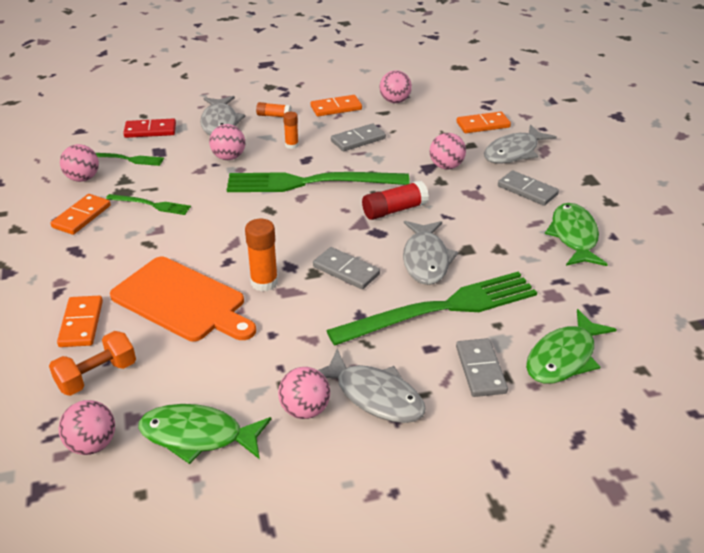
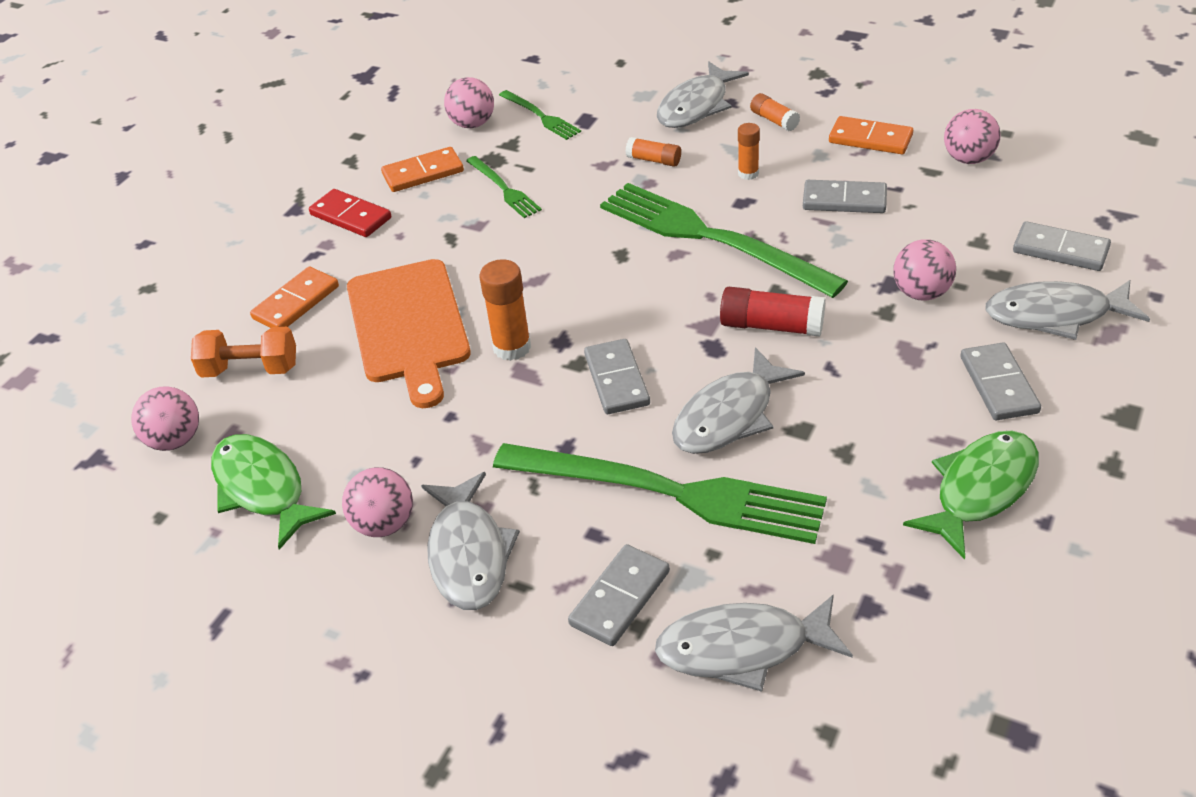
camera: 45 degrees right, 5 degrees up
red domino [123,118,176,138] -> red domino moved to [309,189,391,237]
pink ball [209,124,245,160] -> orange glue stick [625,137,681,167]
orange domino [457,112,511,133] -> grey domino [1013,221,1111,271]
green fish [526,309,617,384] -> grey fish [655,594,853,692]

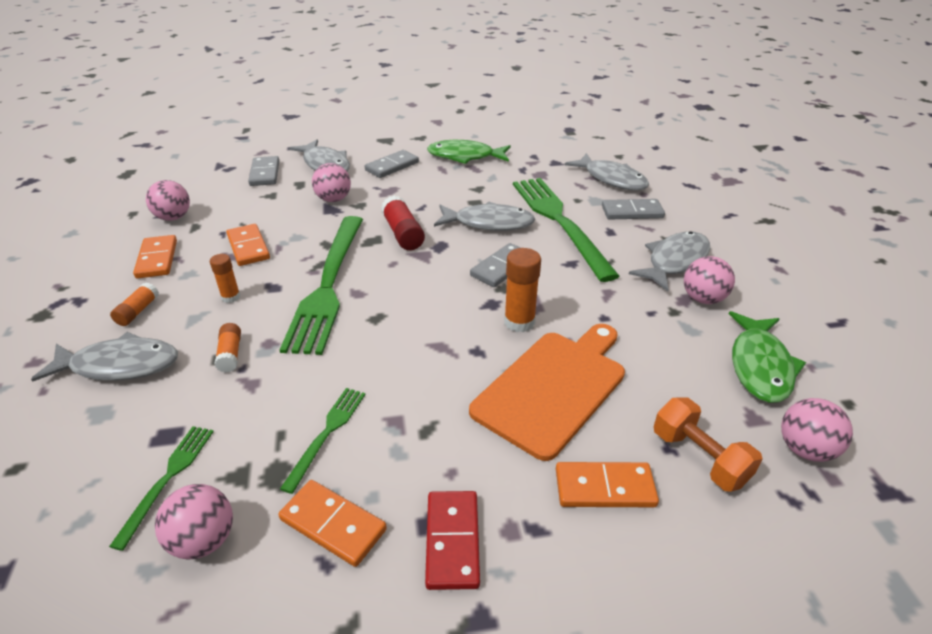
camera: 130 degrees left, 5 degrees down
grey domino [803,180,887,213] -> orange domino [226,224,270,266]

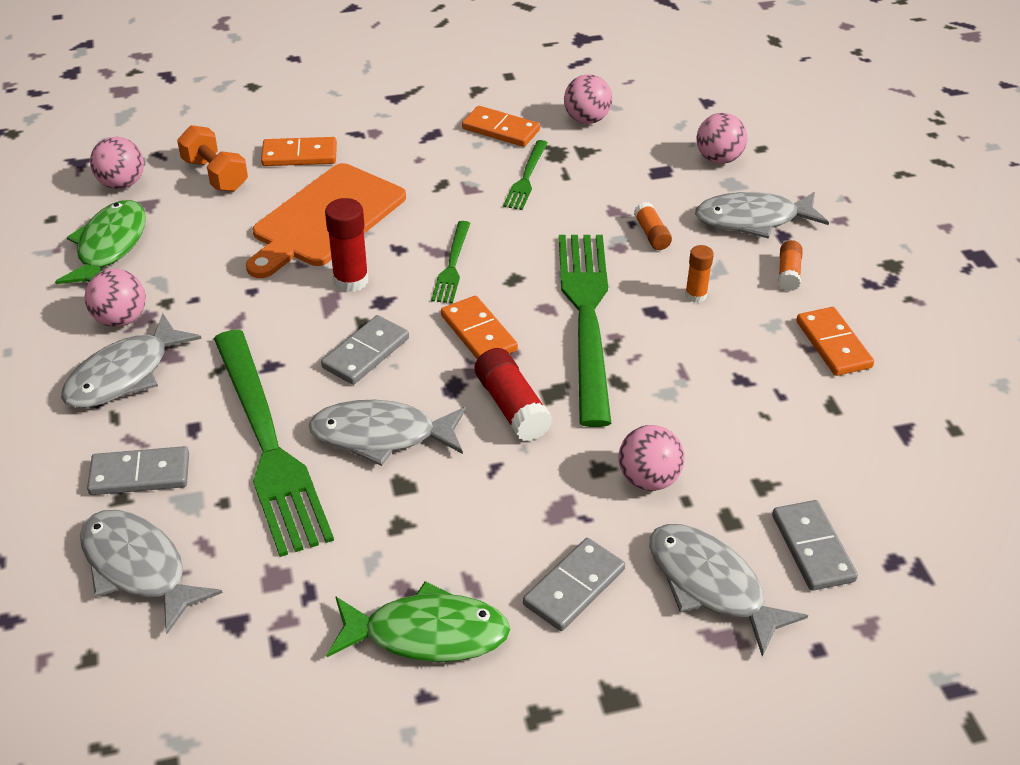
camera: 175 degrees right, 5 degrees up
green fork [109,426,214,551] -> green fork moved to [431,221,470,304]
pink ball [146,180,190,221] -> pink ball moved to [696,113,747,164]
orange domino [226,224,270,266] -> orange domino moved to [441,296,518,359]
red domino [425,491,480,590] -> none
orange glue stick [504,248,541,332] -> red glue stick [325,198,369,292]

